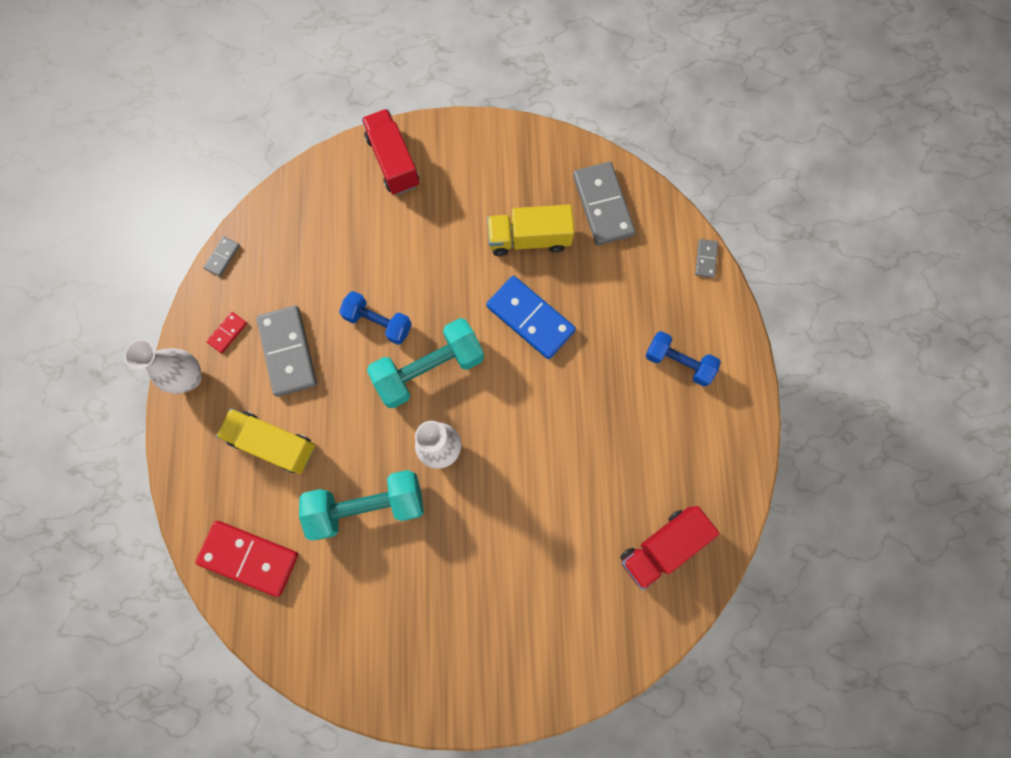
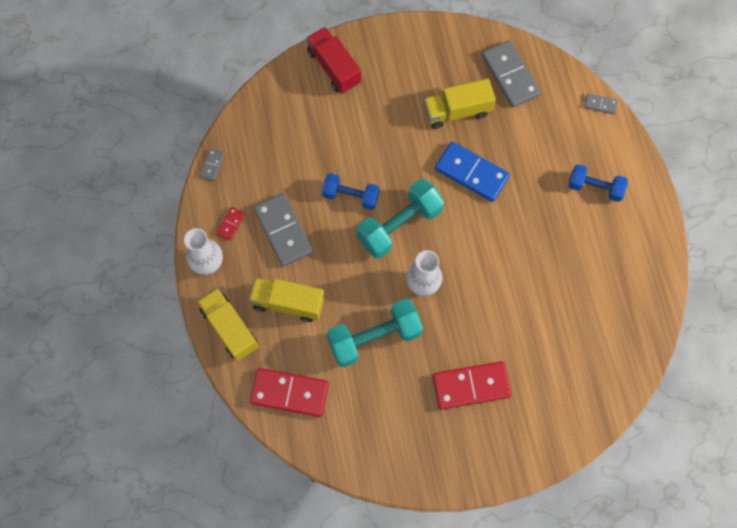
camera: 10 degrees left, 5 degrees down
red truck [620,506,720,590] -> none
grey domino [695,239,718,278] -> grey domino turned 75 degrees counterclockwise [585,93,618,114]
none -> yellow truck [197,288,259,362]
none -> red domino [433,361,511,409]

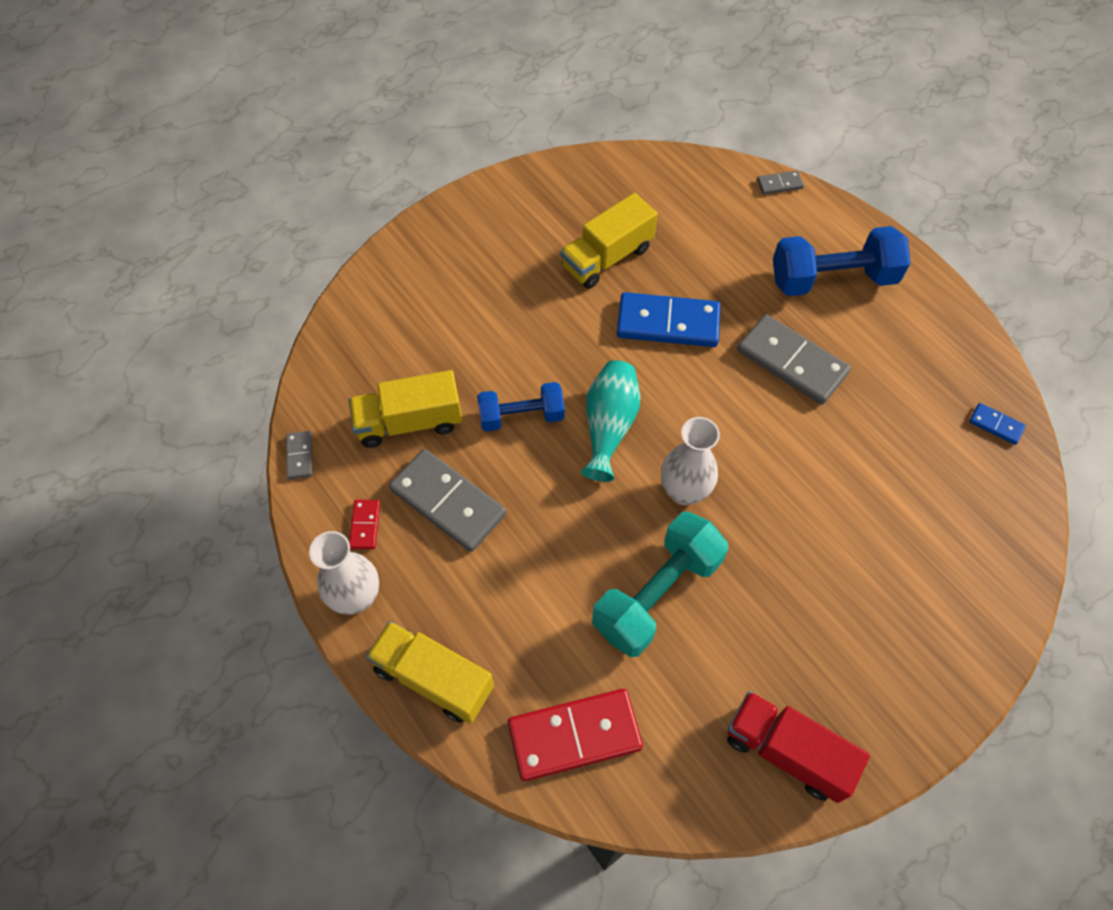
camera: 25 degrees left, 10 degrees down
yellow truck [249,278,325,322] -> yellow truck moved to [349,370,462,448]
red truck [306,27,361,94] -> red truck moved to [727,691,870,803]
turquoise dumbbell [357,179,444,258] -> turquoise vase [581,360,640,482]
red domino [433,361,511,409] -> none
grey domino [482,40,541,108] -> grey domino moved to [737,314,851,405]
blue dumbbell [569,164,628,202] -> blue dumbbell [773,226,910,296], size x1.58
none -> blue domino [969,403,1026,445]

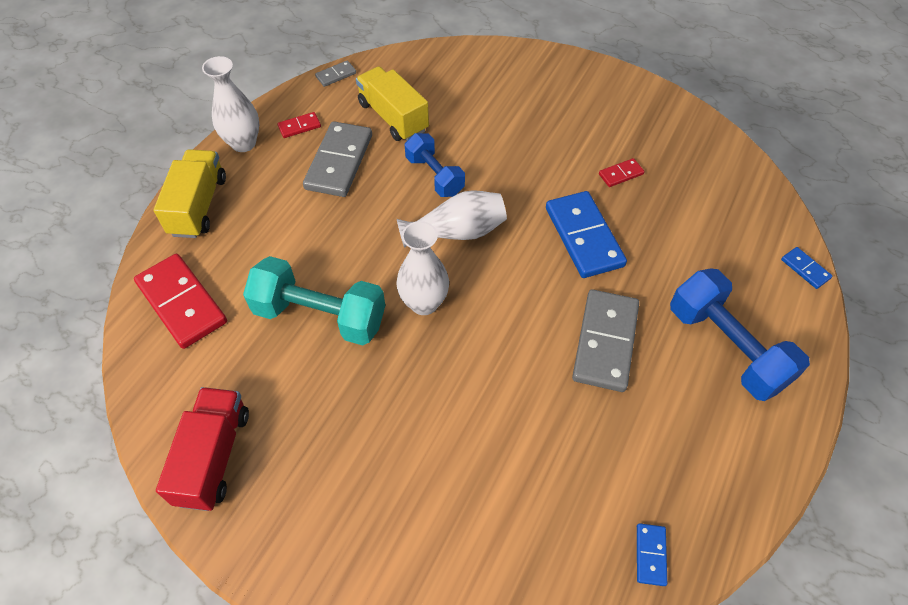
camera: 65 degrees right, 5 degrees down
yellow truck [560,193,658,289] -> red domino [599,158,644,187]
turquoise vase [581,360,640,482] -> white vase [397,190,507,248]
grey domino [757,171,804,195] -> blue domino [781,247,832,289]

